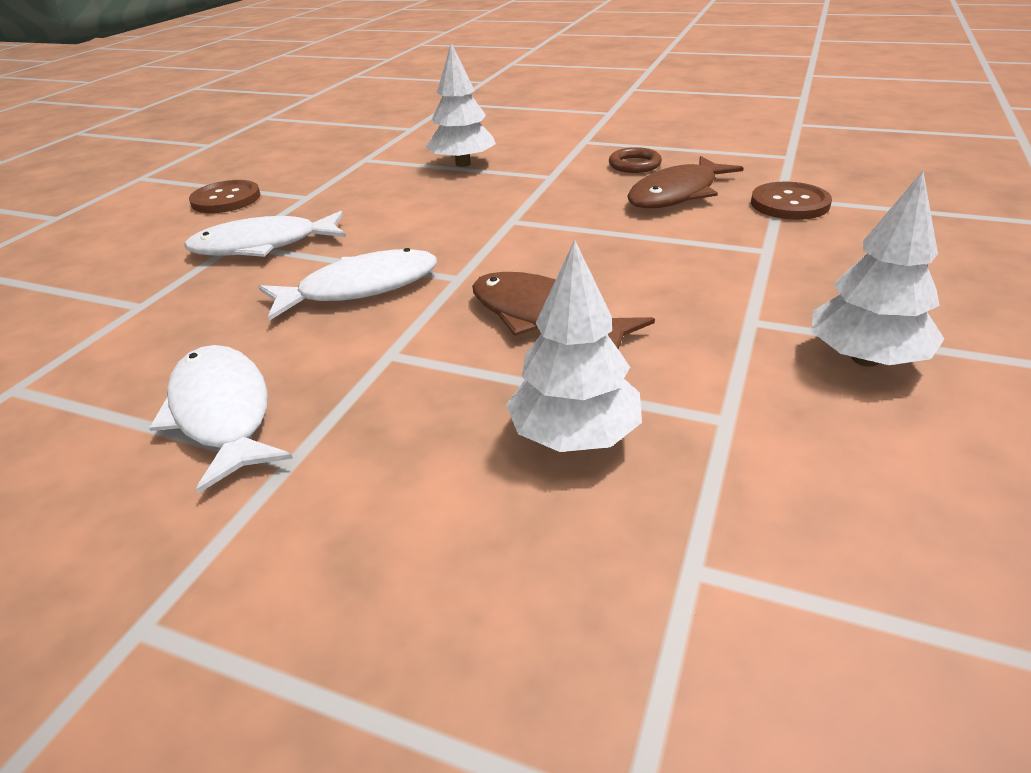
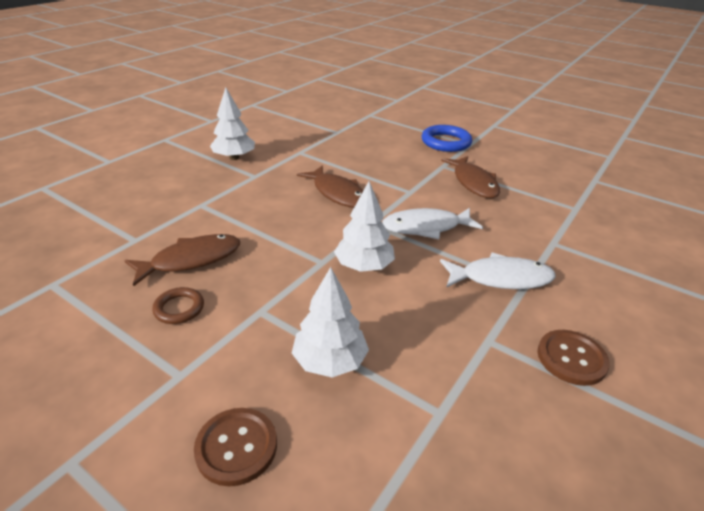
camera: 170 degrees left, 0 degrees up
white fish [149,345,293,494] -> brown fish [441,156,500,198]
white tree [506,240,642,452] -> white tree moved to [334,181,395,272]
brown button [751,182,832,220] -> brown button moved to [194,408,277,486]
none -> blue ring [422,125,472,152]

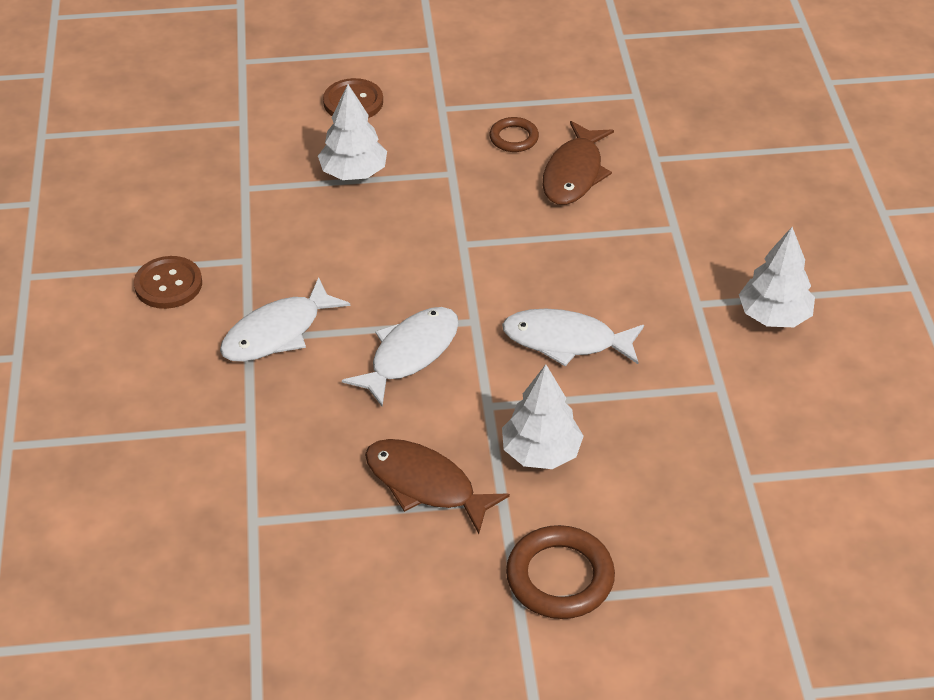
camera: 140 degrees right, 10 degrees up
brown fish [297,166,363,208] -> white fish [502,309,644,366]
white tree [334,181,395,272] -> white tree moved to [502,364,584,469]
blue ring [422,125,472,152] -> brown ring [506,525,615,619]

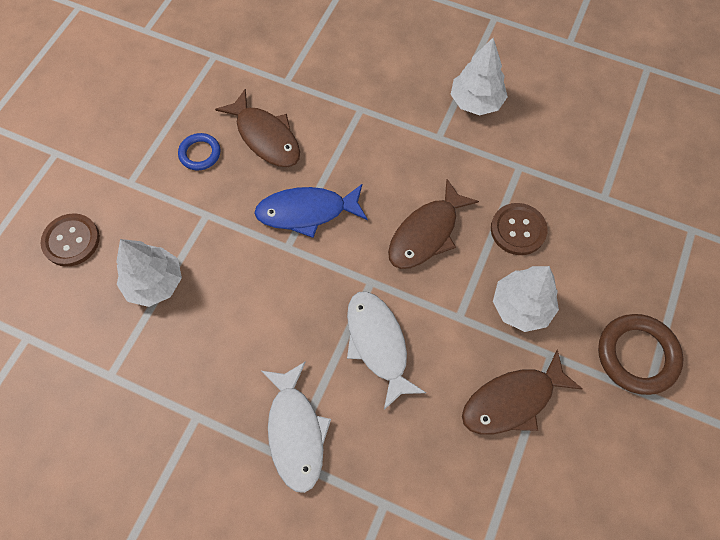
camera: 60 degrees left, 20 degrees up
brown button [134,256,202,309] -> brown button moved to [491,203,548,255]
brown ring [489,117,539,152] -> blue ring [178,133,220,170]
white fish [502,309,644,366] -> brown fish [388,179,479,269]
none -> blue fish [254,184,368,238]

